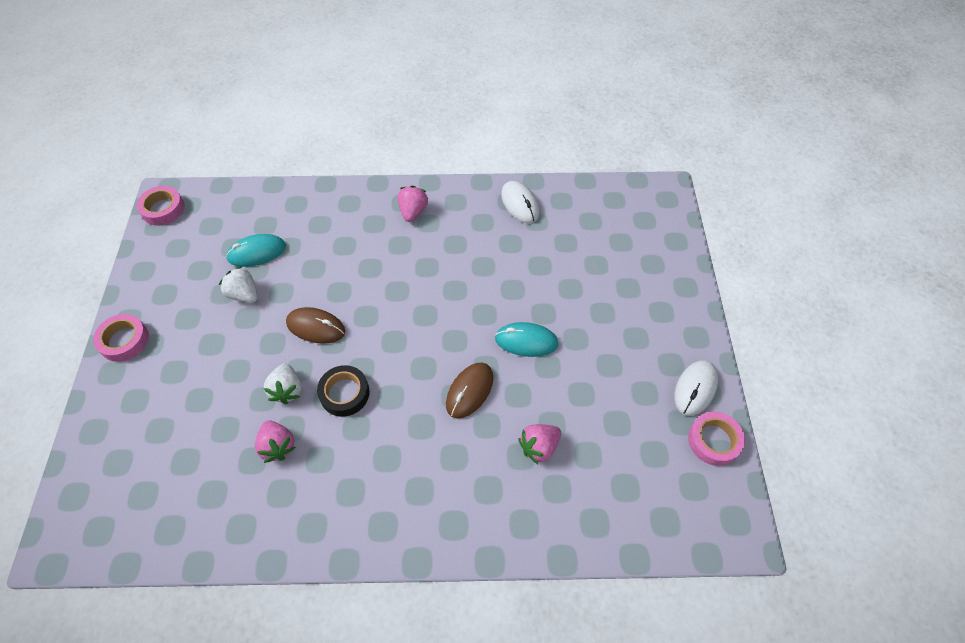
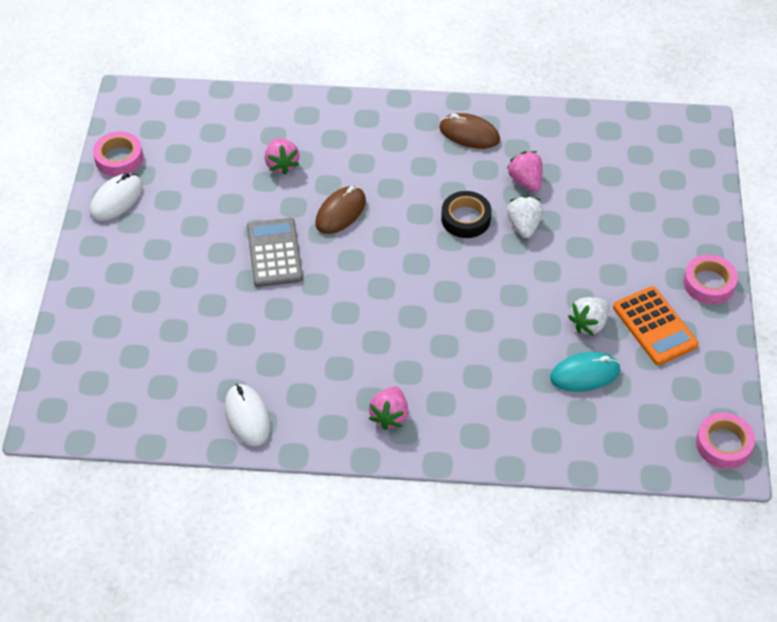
camera: 175 degrees left, 5 degrees down
white strawberry [219,266,258,303] -> white strawberry turned 90 degrees clockwise [568,297,609,336]
brown mouse [286,307,345,344] -> brown mouse moved to [439,113,500,149]
turquoise mouse [495,322,559,357] -> grey calculator [247,218,303,287]
pink strawberry [518,424,561,464] -> pink strawberry turned 105 degrees clockwise [265,138,299,175]
none -> orange calculator [613,286,699,365]

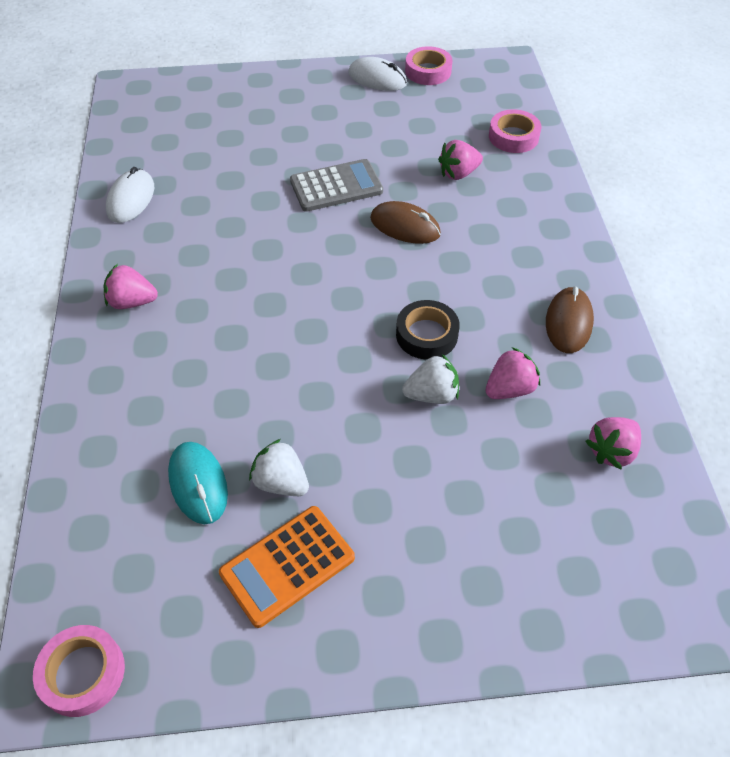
camera: 80 degrees right, 0 degrees up
white mouse [225,384,271,446] -> white mouse turned 45 degrees counterclockwise [106,167,154,223]
pink tape [683,255,738,304] -> pink tape moved to [489,109,542,153]
none -> pink strawberry [585,417,641,470]

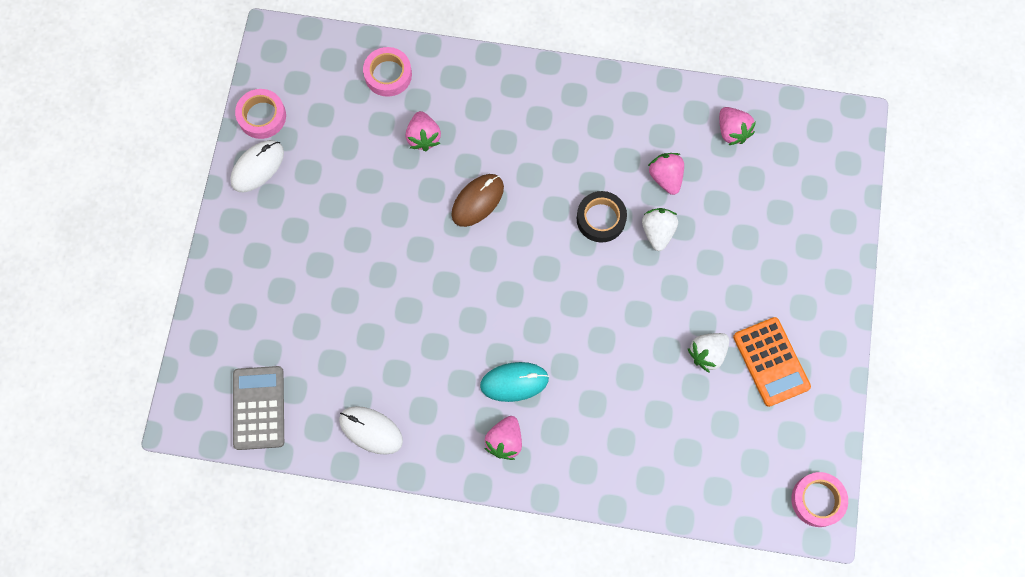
camera: 75 degrees left, 20 degrees up
turquoise mouse [168,442,228,524] -> turquoise mouse moved to [480,362,549,402]
grey calculator [290,159,383,212] -> grey calculator moved to [233,366,284,450]
brown mouse [546,287,594,353] -> none

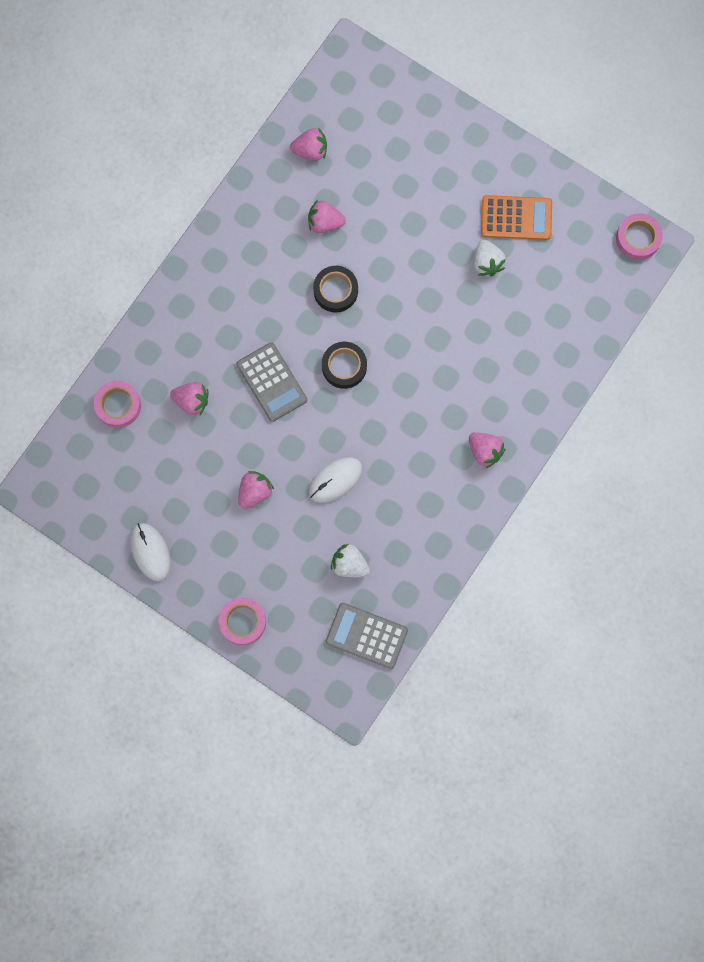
camera: 65 degrees left, 5 degrees up
pink tape [235,89,286,139] -> pink tape moved to [219,597,266,645]
white mouse [339,406,403,455] -> white mouse moved to [309,457,362,503]
brown mouse [451,174,504,227] -> grey calculator [236,342,307,422]
turquoise mouse [480,362,549,402] -> none
white strawberry [642,208,678,251] -> white strawberry moved to [331,544,370,577]
none -> pink strawberry [238,471,274,509]
none -> black tape [322,342,367,389]

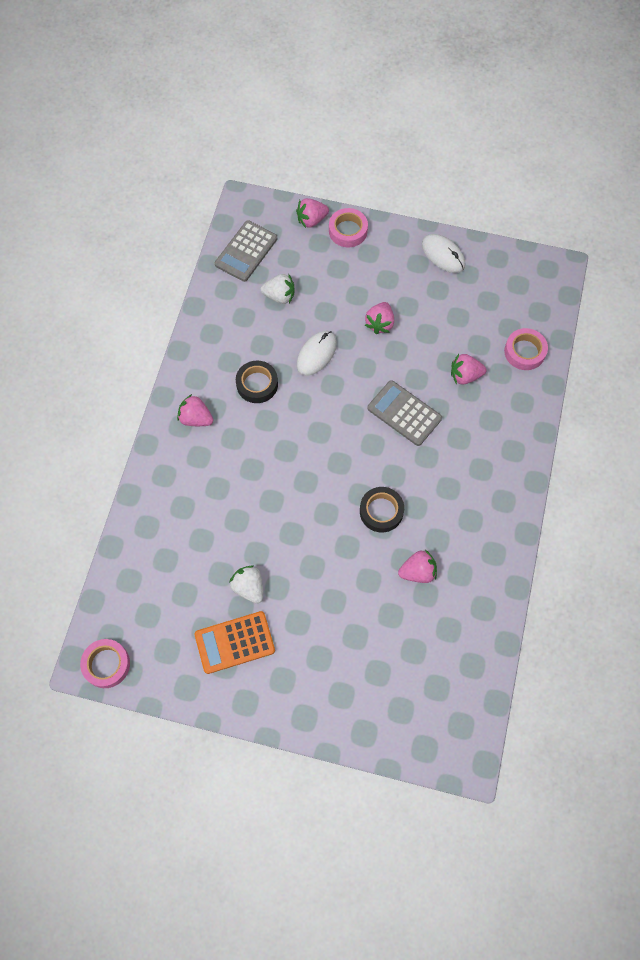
camera: 160 degrees right, 10 degrees down
pink strawberry [290,128,327,161] -> pink strawberry moved to [296,198,329,228]
black tape [322,342,367,389] -> black tape moved to [236,360,278,403]
grey calculator [326,603,408,669] -> grey calculator turned 120 degrees clockwise [215,220,277,282]

